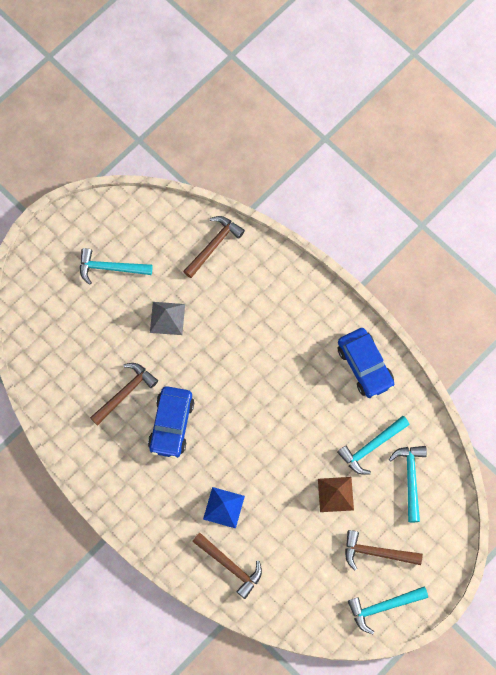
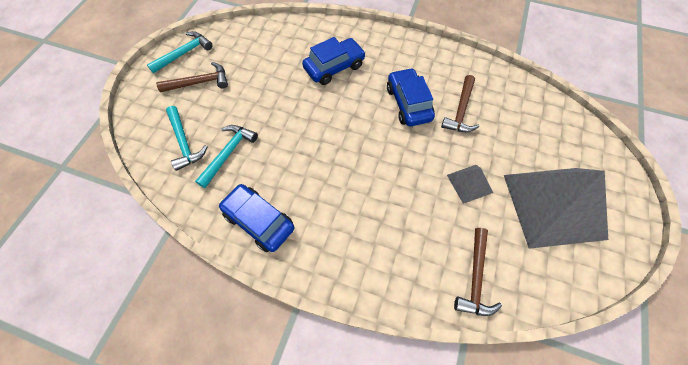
camera: 155 degrees right, 10 degrees down
turquoise hammer [80,248,153,285] -> grey pyramid [504,168,608,249]
brown hammer [192,533,262,599] -> none
blue pyramid [203,487,245,529] -> blue car [302,37,366,85]
brown pyramid [318,477,354,512] -> none

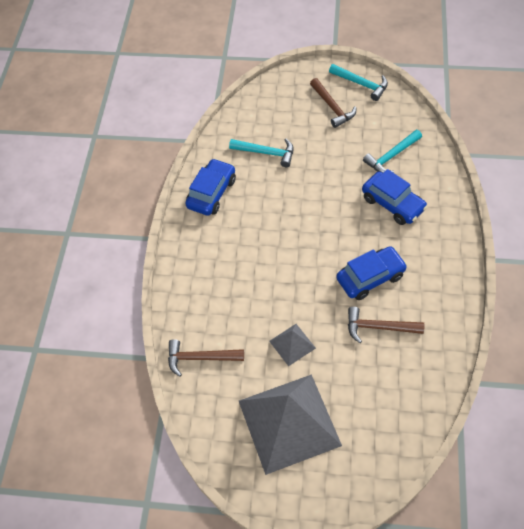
camera: 80 degrees right, 5 degrees down
turquoise hammer [166,106,208,171] -> turquoise hammer moved to [363,130,422,173]

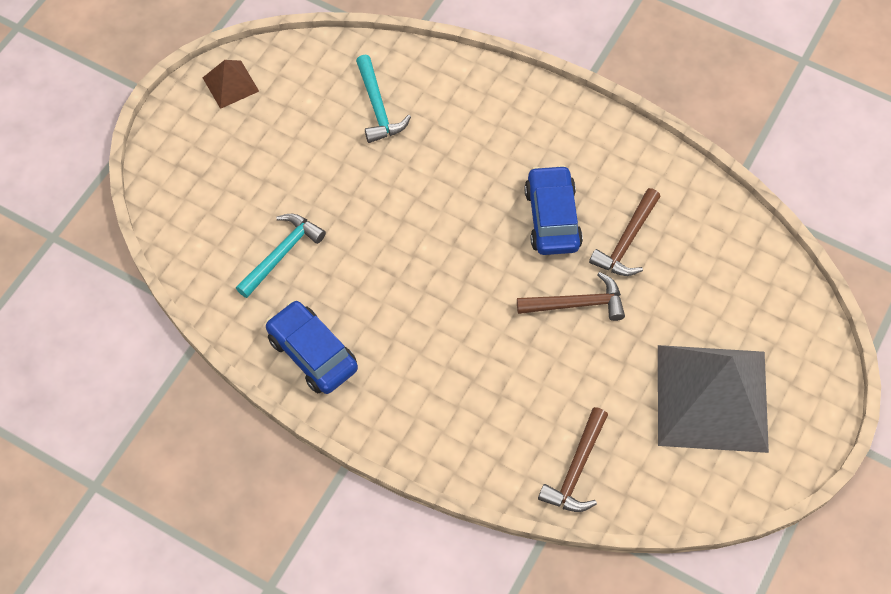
camera: 70 degrees left, 5 degrees up
grey pyramid [269,324,316,366] -> none
brown hammer [310,78,357,128] -> brown hammer moved to [517,272,625,321]
turquoise hammer [329,64,388,101] -> brown pyramid [203,60,259,109]
blue car [362,169,428,225] -> none

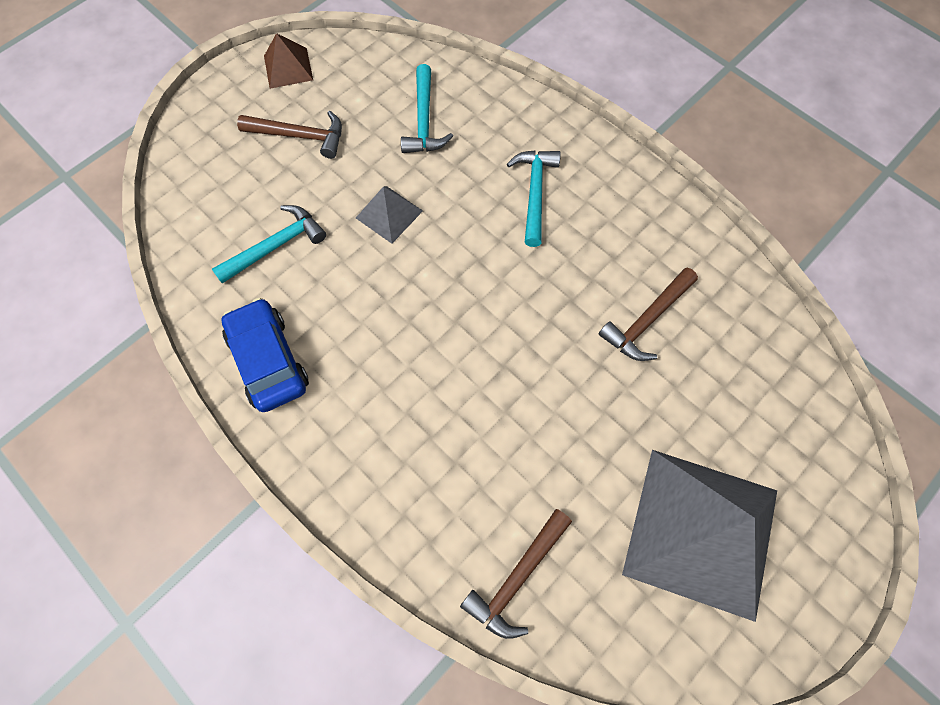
camera: 15 degrees right, 5 degrees up
brown hammer [517,272,625,321] -> brown hammer moved to [237,111,342,159]
blue car [524,165,583,255] -> none
none -> grey pyramid [356,186,423,244]
none -> turquoise hammer [507,150,561,247]

